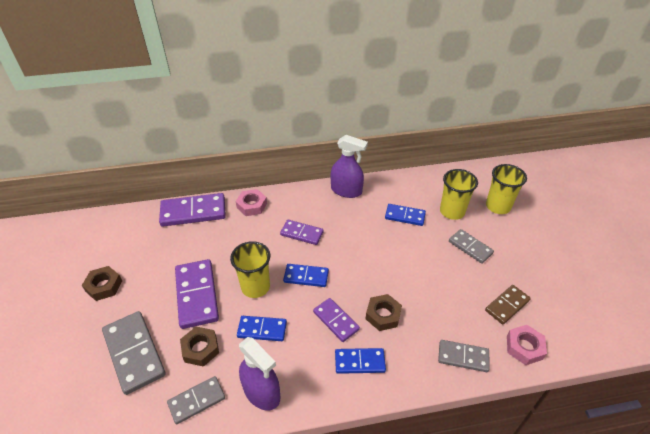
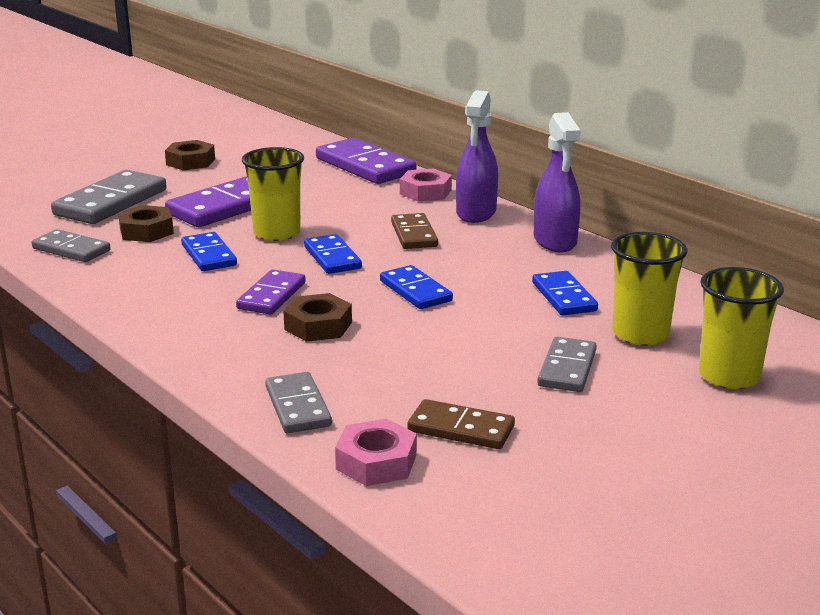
camera: 60 degrees right, 20 degrees down
purple spray bottle [239,337,280,411] -> purple spray bottle moved to [456,90,498,223]
purple domino [280,220,324,245] -> brown domino [391,213,438,249]
blue domino [335,348,386,374] -> blue domino moved to [380,265,453,309]

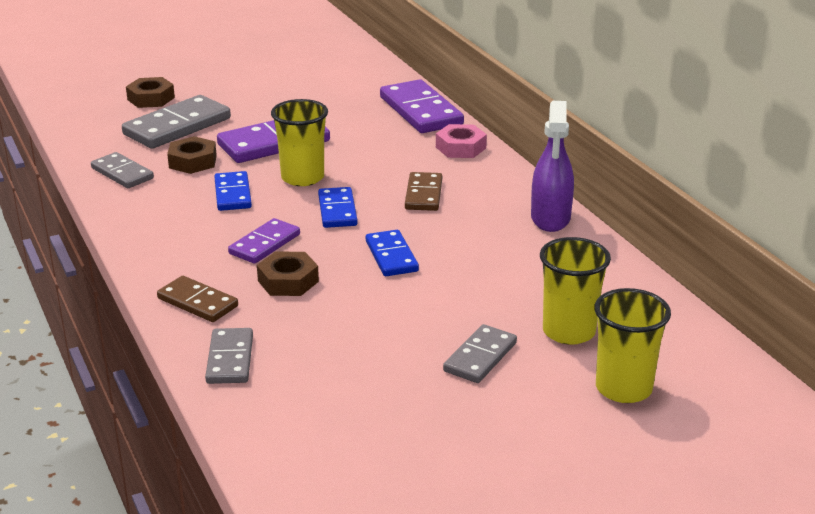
camera: 15 degrees right, 5 degrees up
brown nut [165,140,215,170] -> brown nut moved to [126,77,175,108]
pink nut [335,419,417,486] -> none
brown domino [407,399,515,449] -> brown domino moved to [157,276,238,322]
purple spray bottle [456,90,498,223] -> none
blue domino [532,271,598,315] -> none

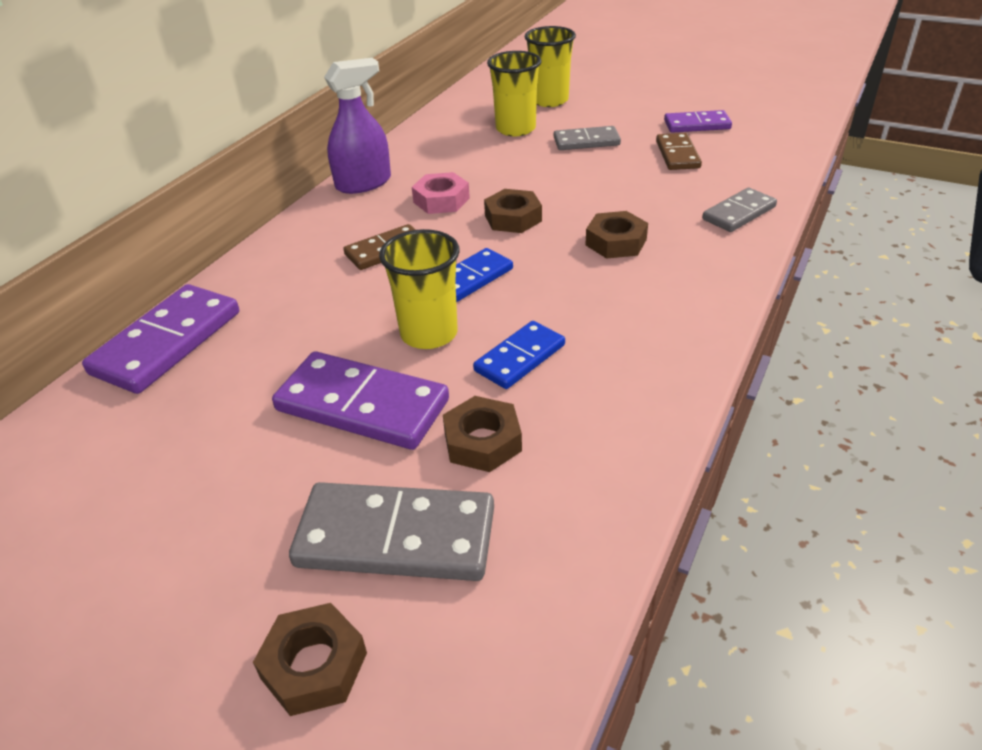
camera: 125 degrees left, 10 degrees up
grey domino [91,152,154,188] -> none
brown domino [157,276,238,322] -> brown domino moved to [656,133,702,170]
purple domino [228,218,300,264] -> purple domino moved to [664,110,732,133]
blue domino [366,230,419,276] -> brown nut [484,189,542,233]
pink nut [436,124,487,158] -> pink nut moved to [412,172,470,214]

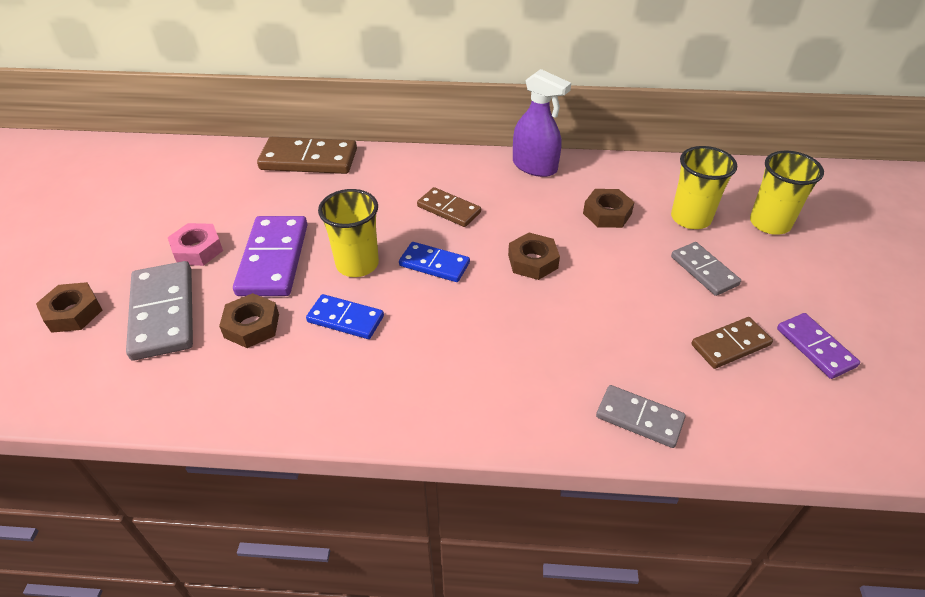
camera: 65 degrees right, 5 degrees up
purple domino [82,284,239,394] -> brown domino [257,137,357,174]
pink nut [412,172,470,214] -> pink nut moved to [168,223,223,266]
brown nut [585,211,648,259] -> brown nut moved to [583,189,634,228]

